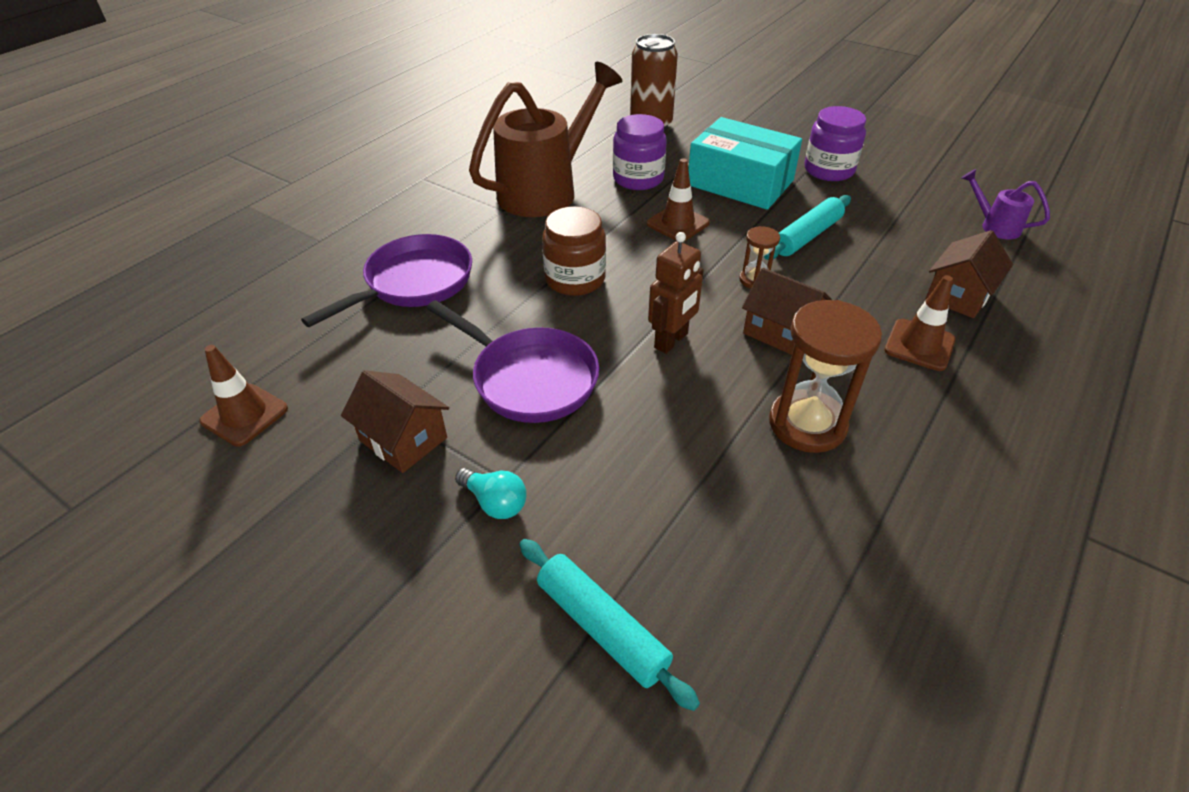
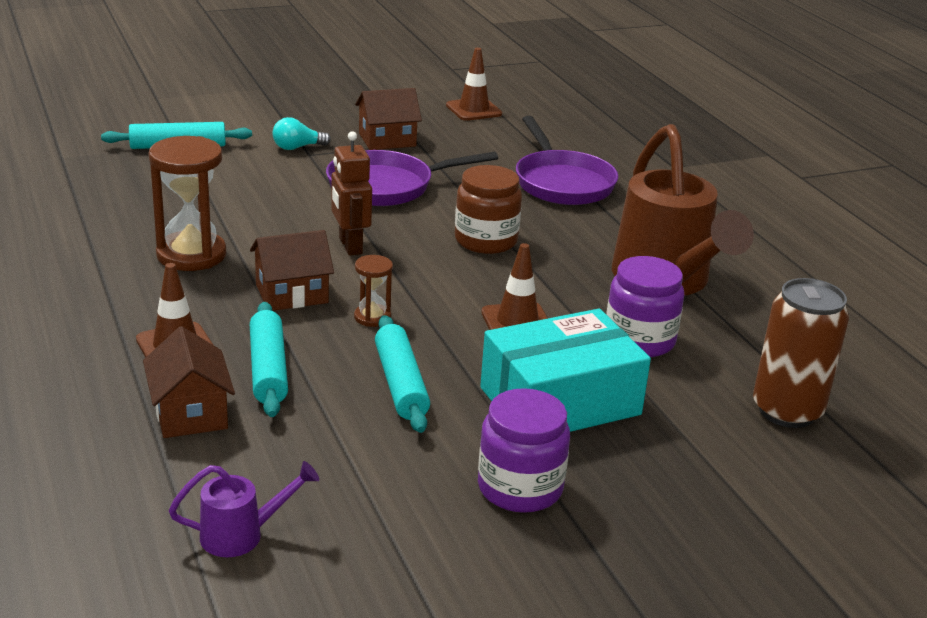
camera: 120 degrees right, 15 degrees down
none -> turquoise rolling pin [250,302,288,417]

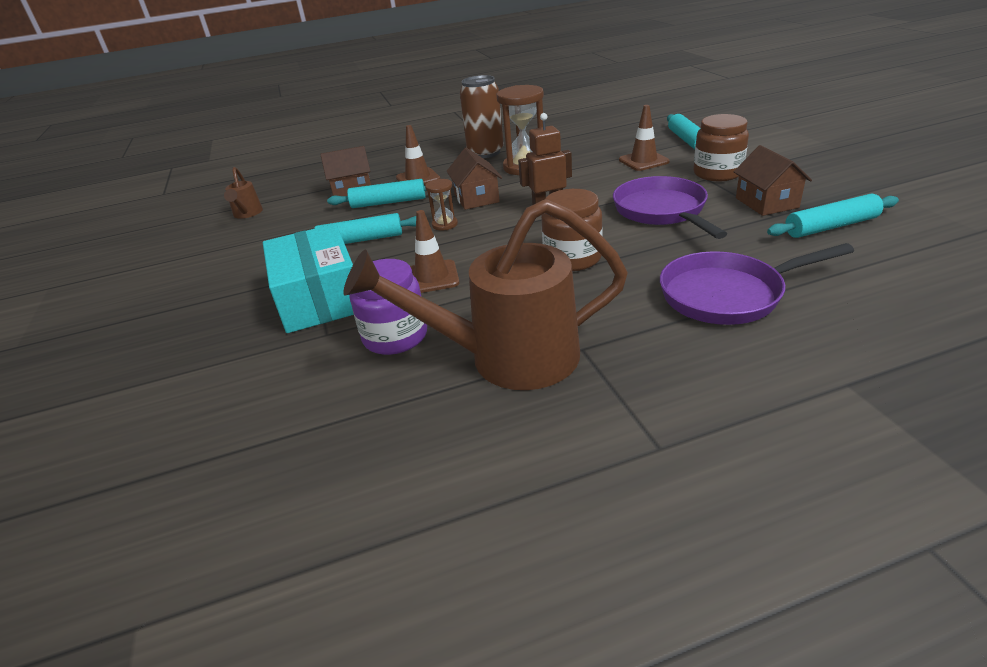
camera: 100 degrees right, 5 degrees up
purple watering can [169,461,319,557] -> brown watering can [224,167,263,219]
turquoise light bulb [272,117,331,150] -> brown jar [693,114,749,181]
brown traffic cone [446,48,502,121] -> brown traffic cone moved to [619,105,670,171]
purple jar [478,388,570,513] -> none
brown can [753,278,849,428] -> brown can moved to [460,75,504,158]
none -> turquoise rolling pin [767,194,899,238]

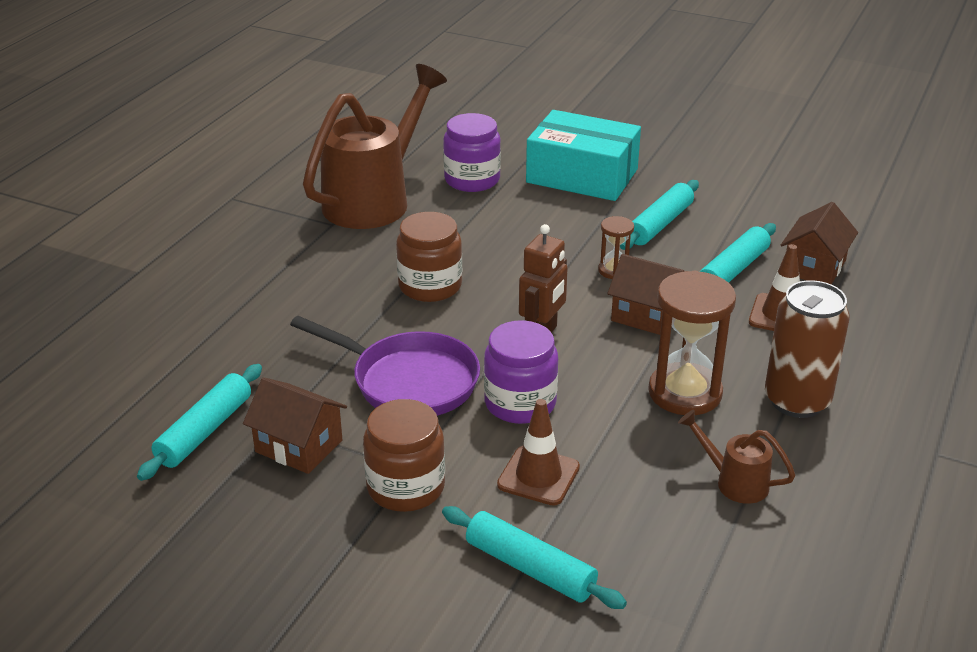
camera: 130 degrees right, 0 degrees up
brown watering can [224,167,263,219] -> brown watering can moved to [678,410,796,504]
brown traffic cone [410,210,460,293] -> none
purple pan [660,243,854,325] -> none
none -> purple jar [484,320,558,424]

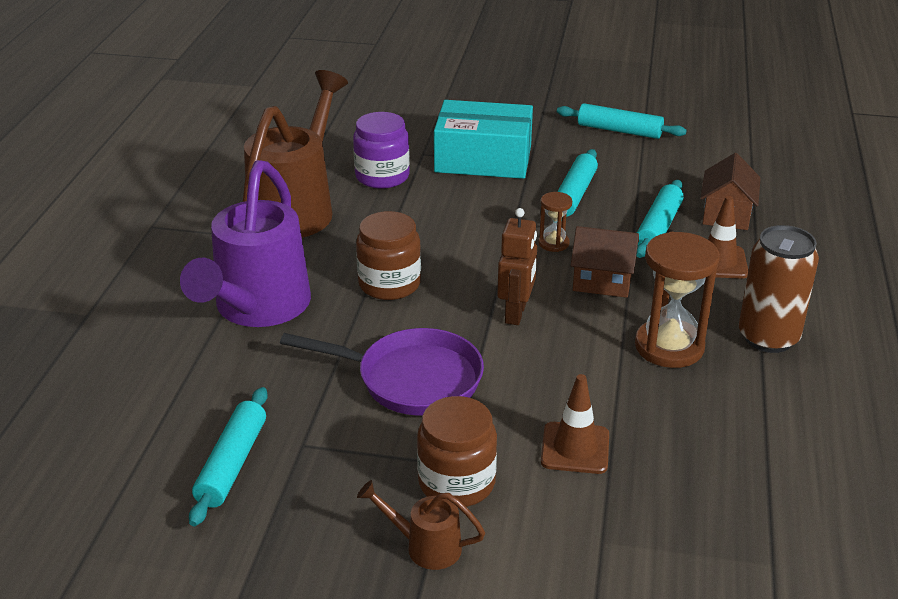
camera: 15 degrees left, 0 degrees up
brown house [243,377,347,474] -> none
turquoise rolling pin [442,506,627,609] -> turquoise rolling pin moved to [557,103,687,139]
purple jar [484,320,558,424] -> none
brown watering can [678,410,796,504] -> brown watering can moved to [357,480,485,570]
none -> purple watering can [180,160,311,327]

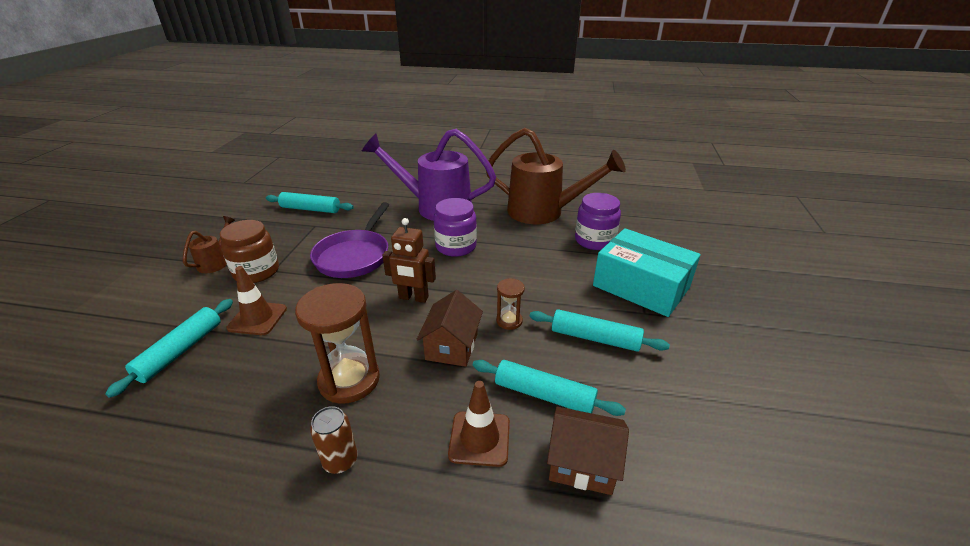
camera: 90 degrees right, 0 degrees up
brown jar [356,211,421,300] -> purple jar [433,198,477,257]
turquoise box [434,100,533,179] -> turquoise box turned 60 degrees counterclockwise [593,228,701,317]
turquoise rolling pin [557,103,687,139] -> turquoise rolling pin moved to [105,299,233,398]
brown can [739,225,819,353] -> brown can [310,406,358,474], size x0.55

